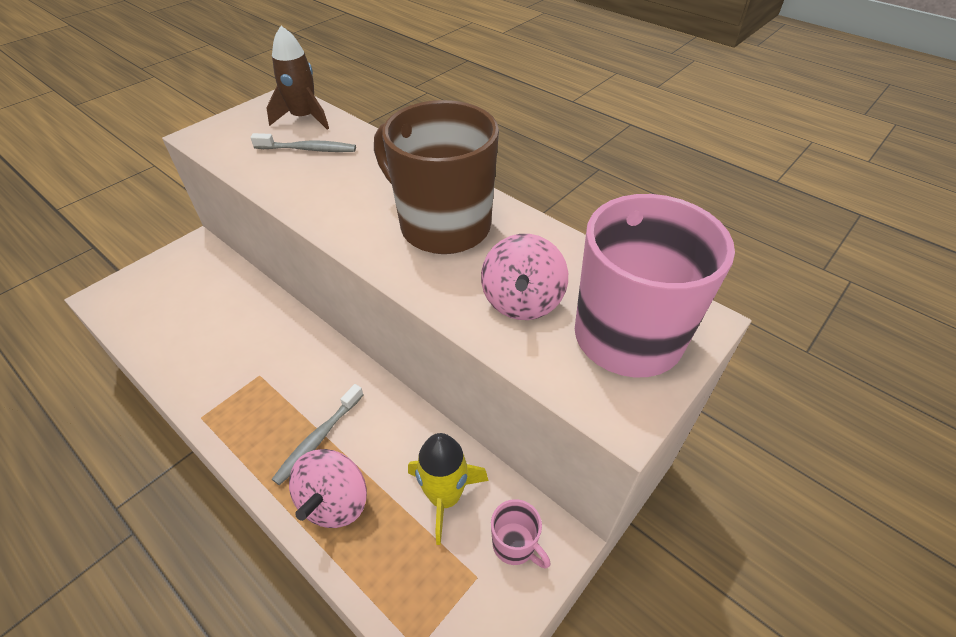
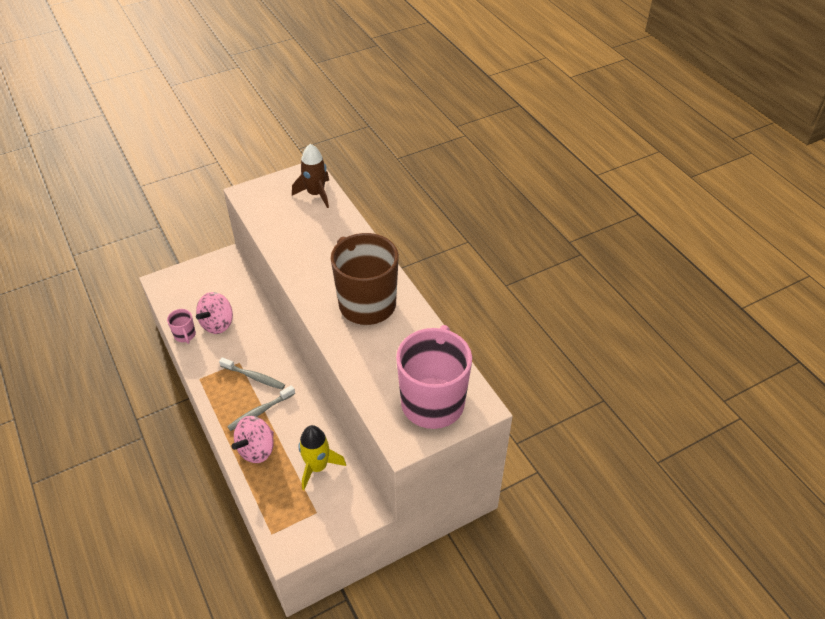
camera: 20 degrees right, 0 degrees up
grey toothbrush [250,133,356,152] -> grey toothbrush moved to [219,357,285,390]
pink spinning top [481,234,568,320] -> pink spinning top moved to [196,292,233,334]
pink mug [491,499,550,569] -> pink mug moved to [167,309,196,344]

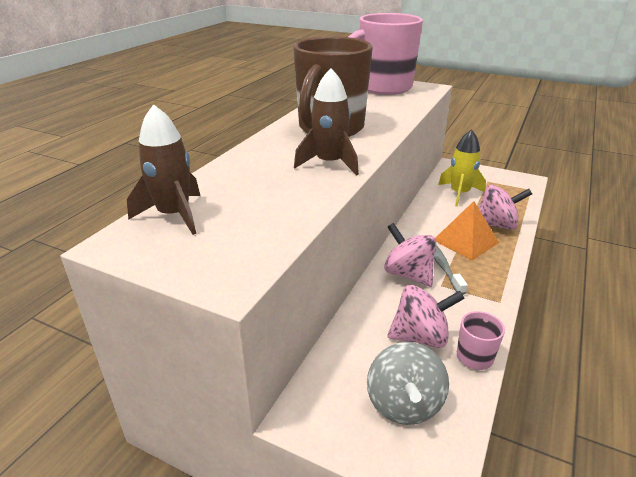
camera: 125 degrees left, 15 degrees down
grey toothbrush [227,385,295,431] -> orange pyramid [435,201,499,260]
none -> brown rocket [294,68,359,176]
none -> grey spinning top [367,342,449,425]
none -> pink spinning top [384,223,436,287]

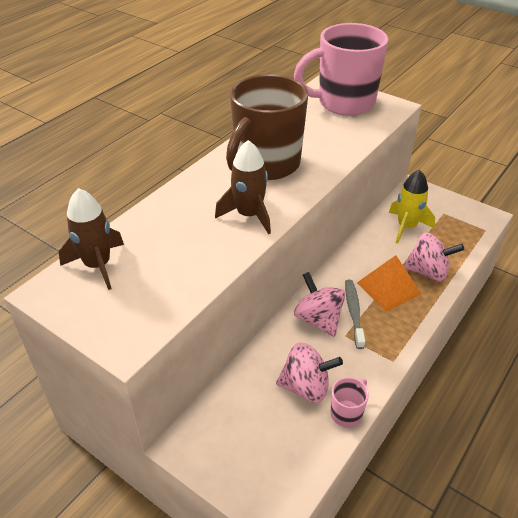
camera: 10 degrees right, 10 degrees up
grey spinning top [367,342,449,425] -> none

